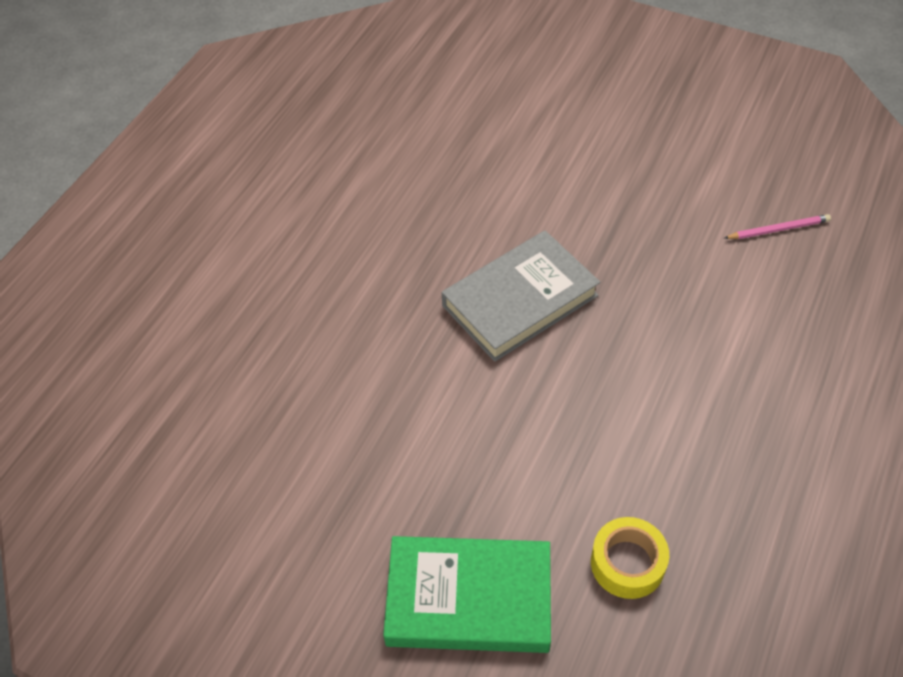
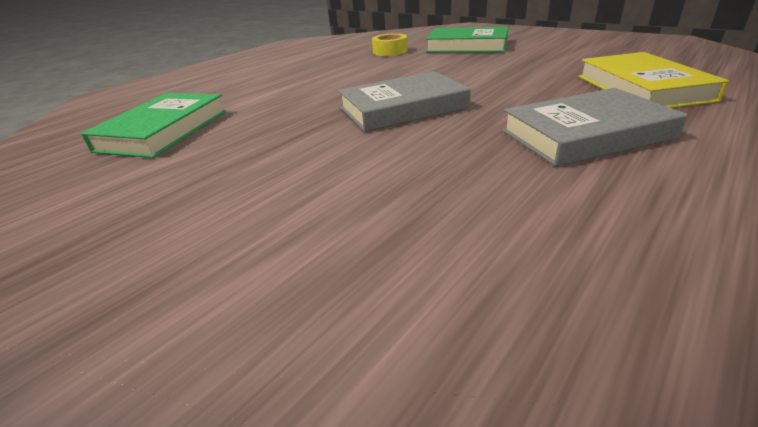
camera: 165 degrees left, 20 degrees down
pink pencil [724,214,831,239] -> green book [81,93,226,158]
none -> grey book [502,88,688,166]
none -> yellow book [579,52,729,108]

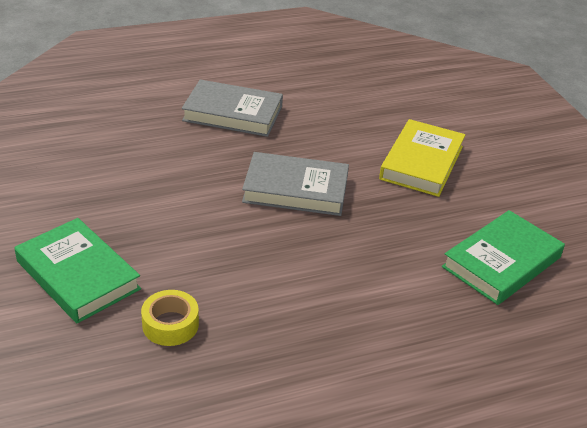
camera: 155 degrees left, 5 degrees up
yellow book [579,52,729,108] -> yellow book moved to [379,119,465,197]

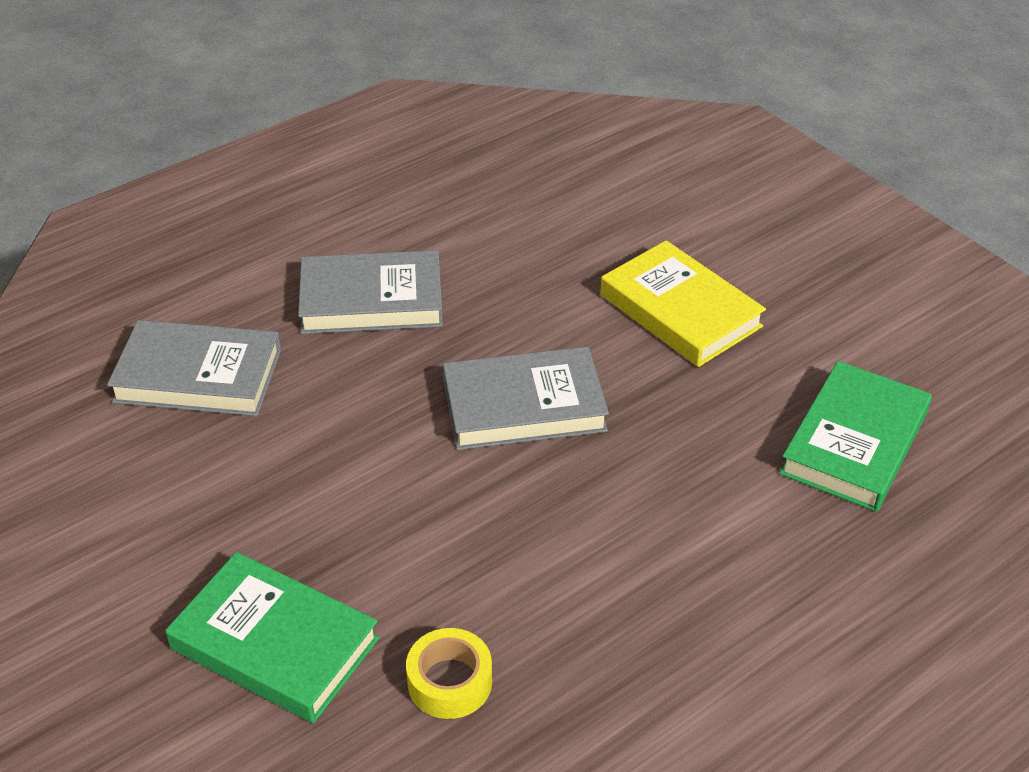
camera: 15 degrees left, 5 degrees up
yellow book [379,119,465,197] -> yellow book turned 45 degrees counterclockwise [600,240,766,367]
none -> grey book [107,320,281,416]

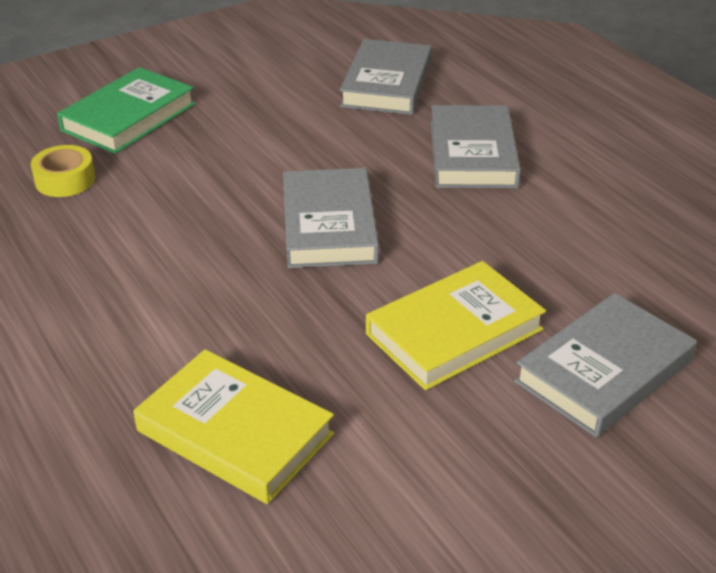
camera: 95 degrees right, 5 degrees down
green book [779,361,932,512] -> yellow book [133,349,334,504]
none -> grey book [514,293,697,437]

